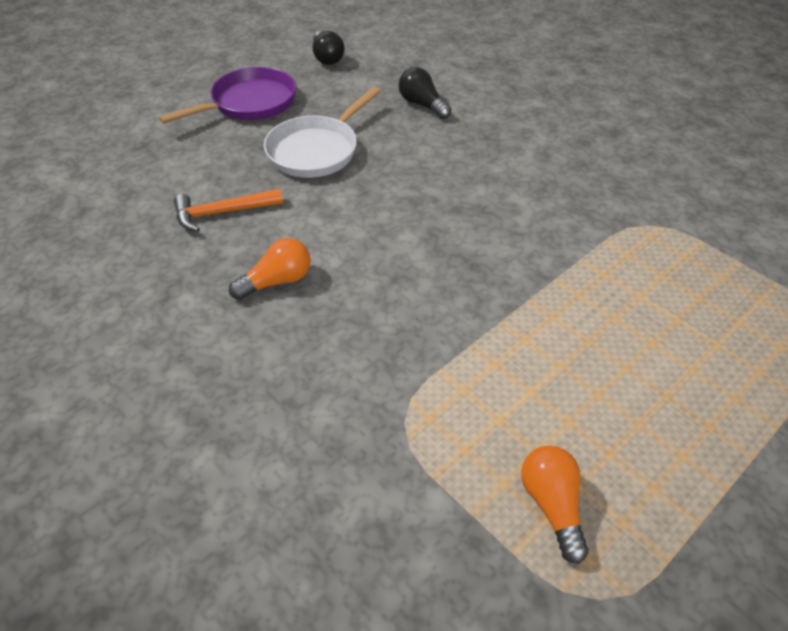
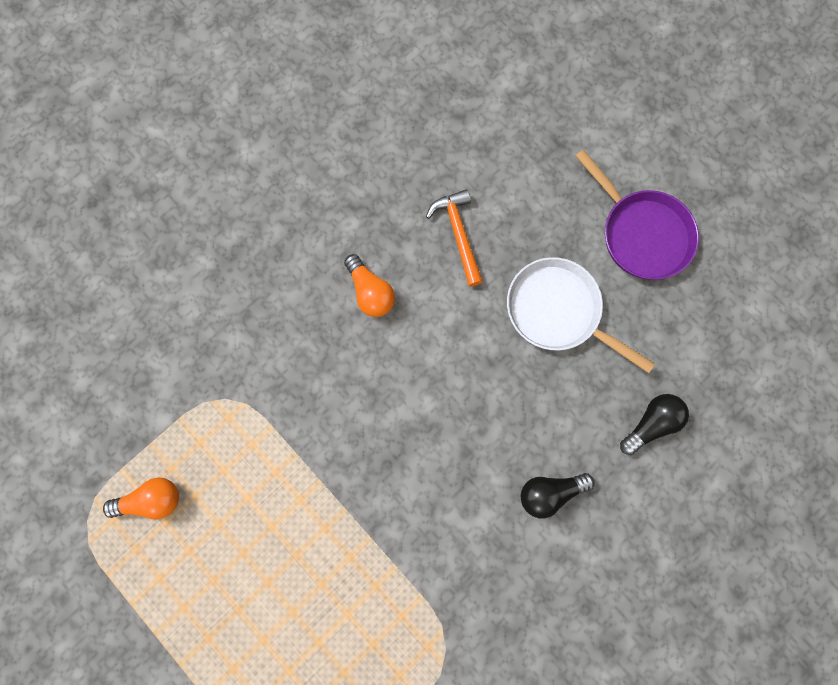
camera: 90 degrees right, 30 degrees up
black light bulb [313,31,344,65] -> black light bulb moved to [521,473,595,519]

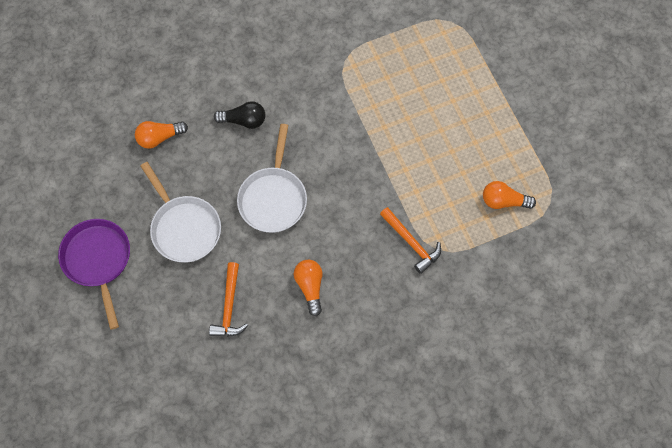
camera: 160 degrees left, 10 degrees down
black light bulb [620,394,689,455] -> orange light bulb [135,121,188,149]
none -> white pan [237,124,307,233]
none -> orange hammer [380,207,441,274]

